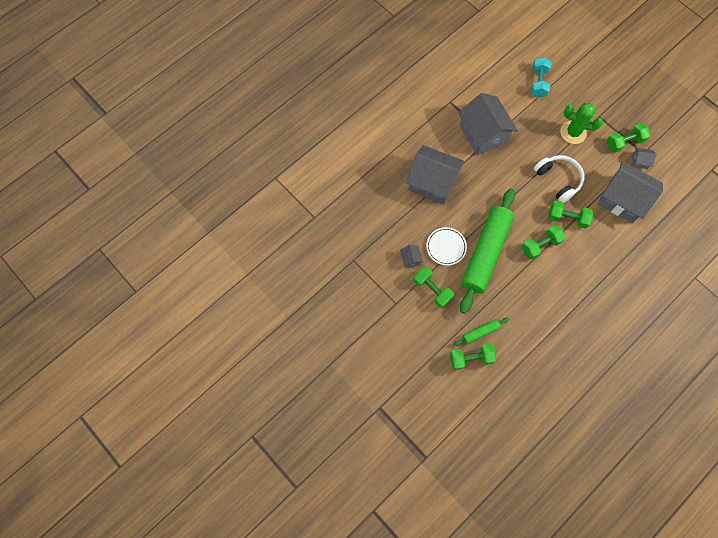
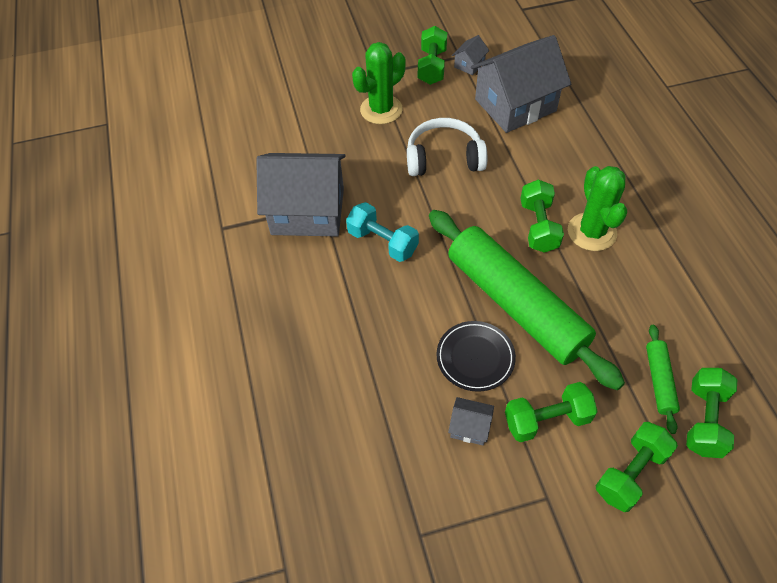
camera: 60 degrees left, 15 degrees down
grey house [406,145,464,204] -> none
white plate [426,227,467,265] -> black plate [436,321,516,392]
turquoise dumbbell [531,57,551,98] -> turquoise dumbbell moved to [346,202,419,262]
green dumbbell [549,201,593,228] -> green dumbbell moved to [595,422,678,512]
none -> green cactus [568,166,627,251]

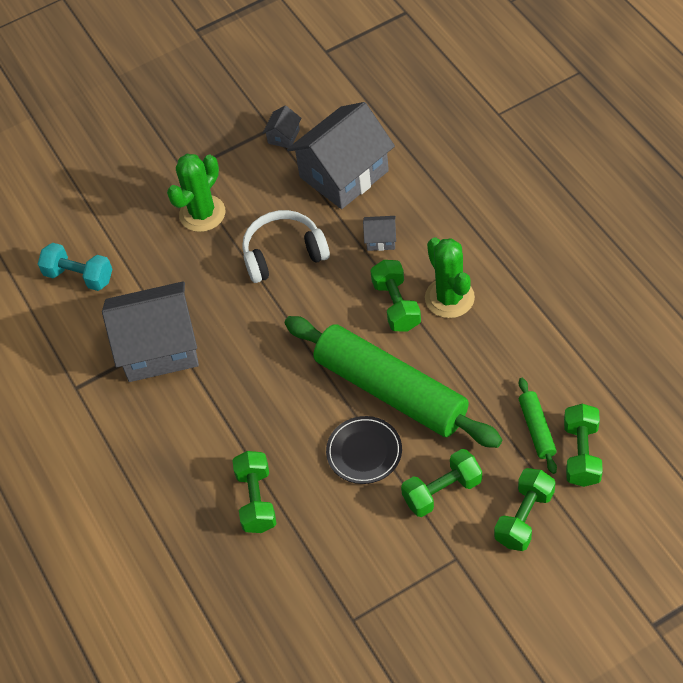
camera: 10 degrees left, 0 degrees up
turquoise dumbbell [346,202,419,262] -> turquoise dumbbell moved to [38,243,112,291]
green dumbbell [418,26,447,85] -> green dumbbell moved to [232,451,276,533]
grey house [448,397,494,445] -> grey house moved to [363,216,396,251]

